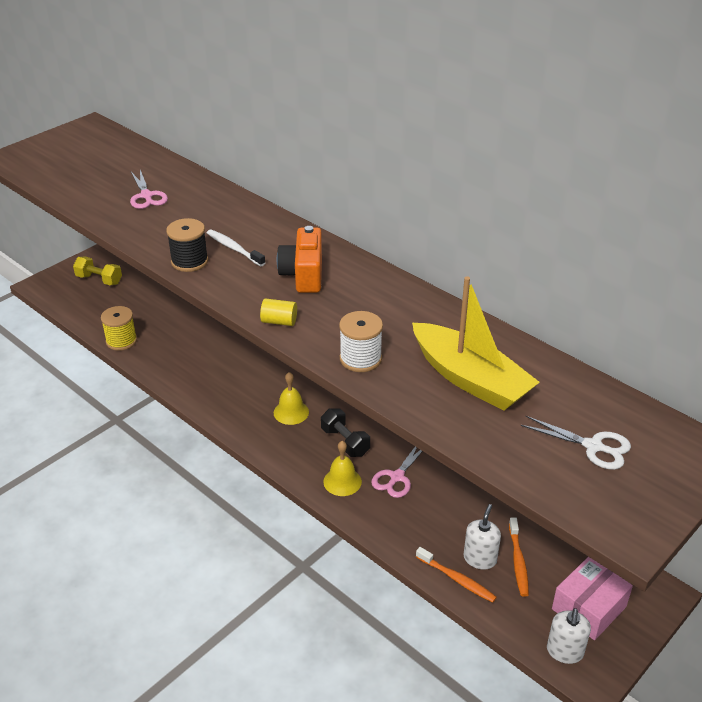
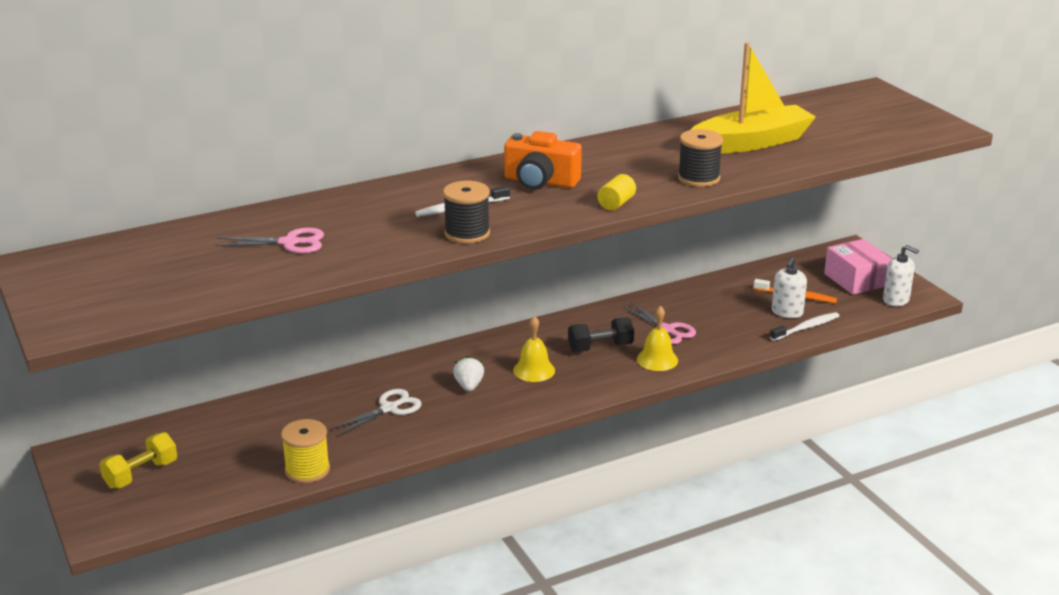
camera: 70 degrees left, 10 degrees down
white spool [339,311,383,372] -> black spool [678,129,723,187]
orange toothbrush [416,547,497,603] -> white toothbrush [770,312,839,341]
white soap dispenser [463,504,501,570] -> white soap dispenser turned 105 degrees counterclockwise [772,257,807,318]
white scissors [521,416,631,470] -> white scissors moved to [331,389,422,436]
none -> white strawberry [453,356,484,391]

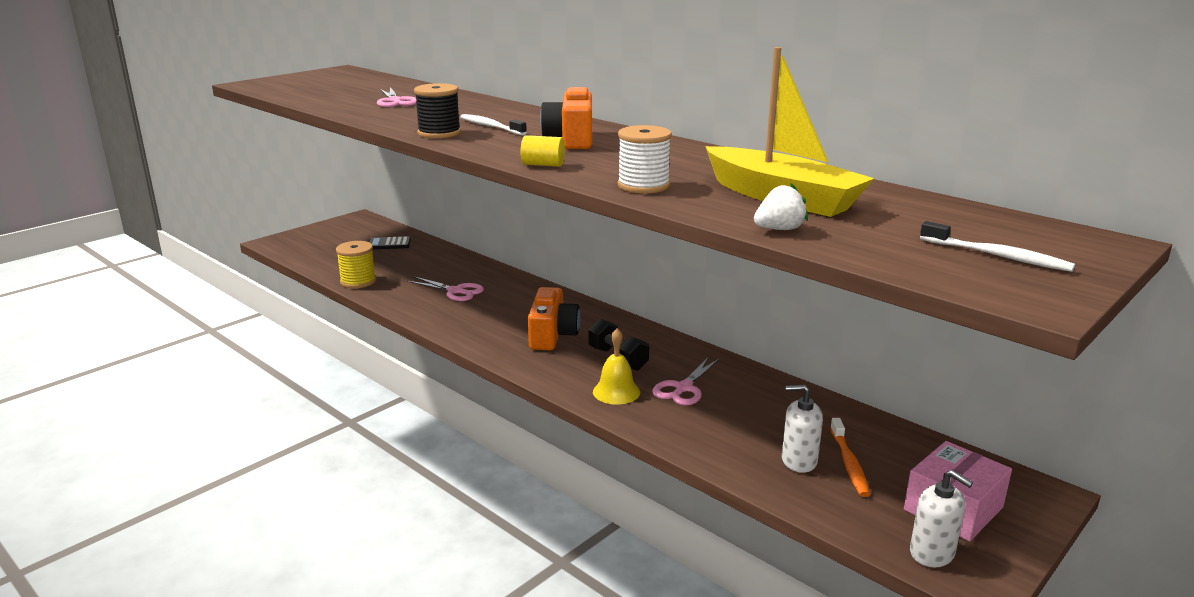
camera: 70 degrees right, 5 degrees down
yellow dumbbell [99,432,177,489] -> none
white scissors [331,389,422,436] -> pink scissors [407,276,484,301]
white strawberry [453,356,484,391] -> white strawberry moved to [754,183,808,230]
yellow bell [513,316,555,382] -> orange camera [528,287,580,350]
black spool [678,129,723,187] -> white spool [617,125,672,194]
white toothbrush [770,312,839,341] -> white toothbrush moved to [920,221,1075,272]
white soap dispenser [883,245,919,306] -> white soap dispenser turned 60 degrees counterclockwise [910,470,973,568]
none -> black calculator [369,236,411,249]

